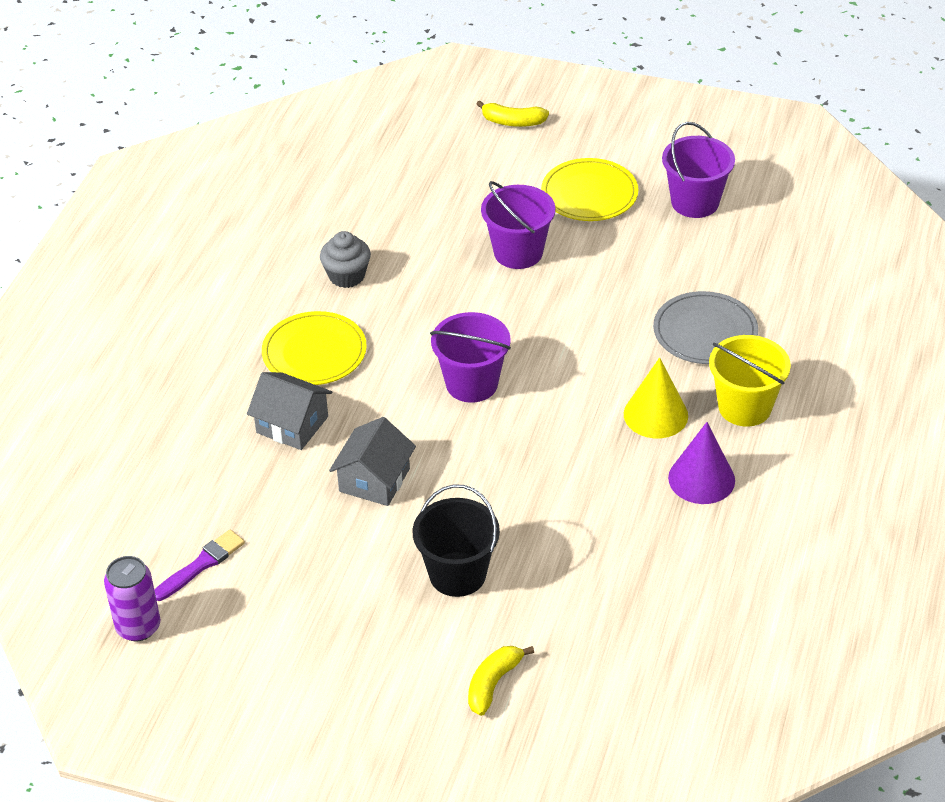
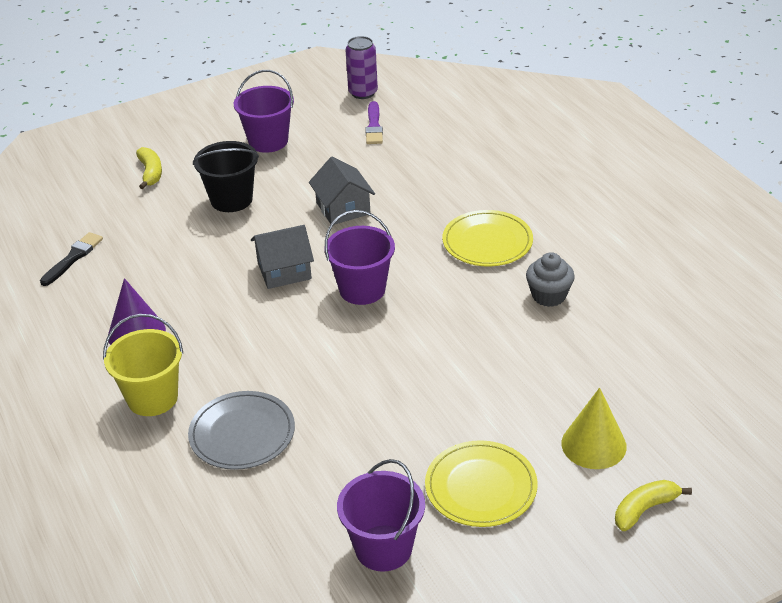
camera: 135 degrees right, 5 degrees down
grey house [247,372,332,450] -> grey house moved to [251,225,314,289]
purple bucket [481,181,555,269] -> purple bucket moved to [234,70,294,153]
yellow cone [624,358,688,438] -> yellow cone moved to [561,388,627,469]
none -> black brush [40,232,103,286]

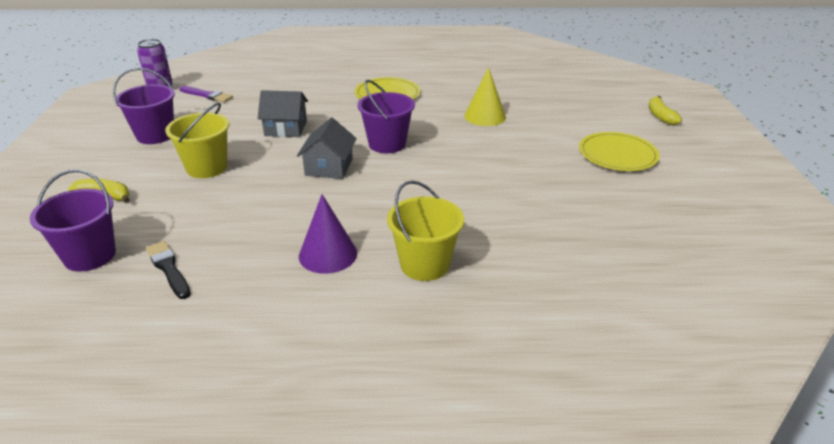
camera: 65 degrees left, 5 degrees down
grey plate [188,391,295,470] -> none
black bucket [193,141,259,212] -> yellow bucket [165,102,229,178]
purple bucket [337,459,425,572] -> purple bucket moved to [30,169,116,272]
grey cupcake [526,252,575,307] -> none
yellow cone [561,388,627,469] -> yellow cone moved to [464,67,506,126]

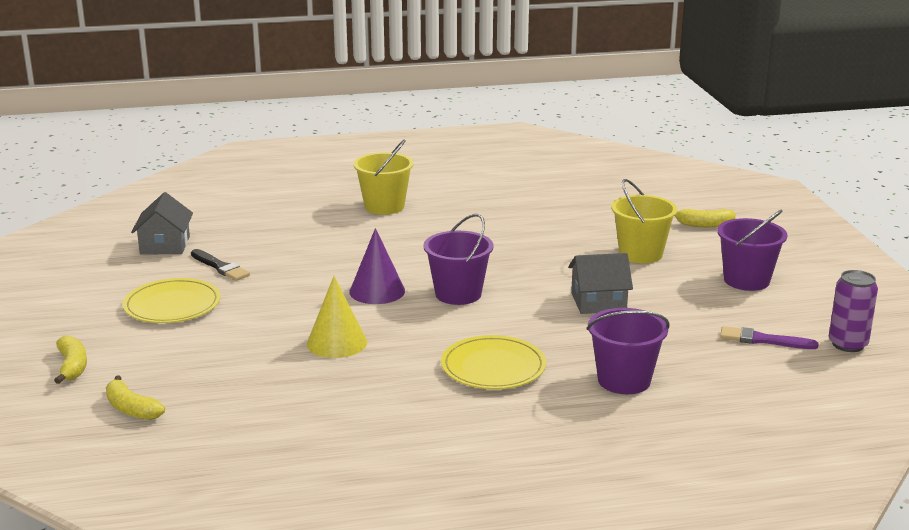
camera: 170 degrees right, 10 degrees down
purple bucket [30,169,116,272] -> purple bucket moved to [587,308,670,394]
black brush [146,241,191,299] -> black brush moved to [191,249,250,281]
grey house [297,118,357,179] -> grey house moved to [131,192,193,254]
purple cone [299,194,357,274] -> purple cone moved to [350,228,405,304]
none -> yellow banana [106,375,165,420]

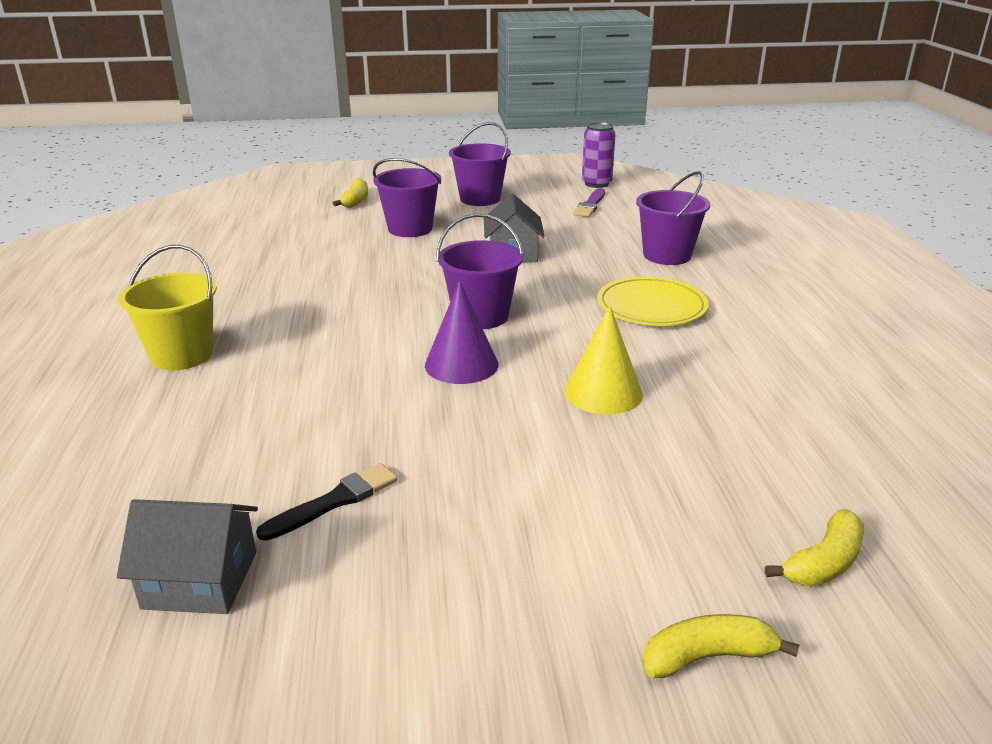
camera: 85 degrees left, 5 degrees up
yellow plate [123,278,221,323] -> none
yellow bucket [611,179,677,263] -> purple bucket [373,158,441,237]

